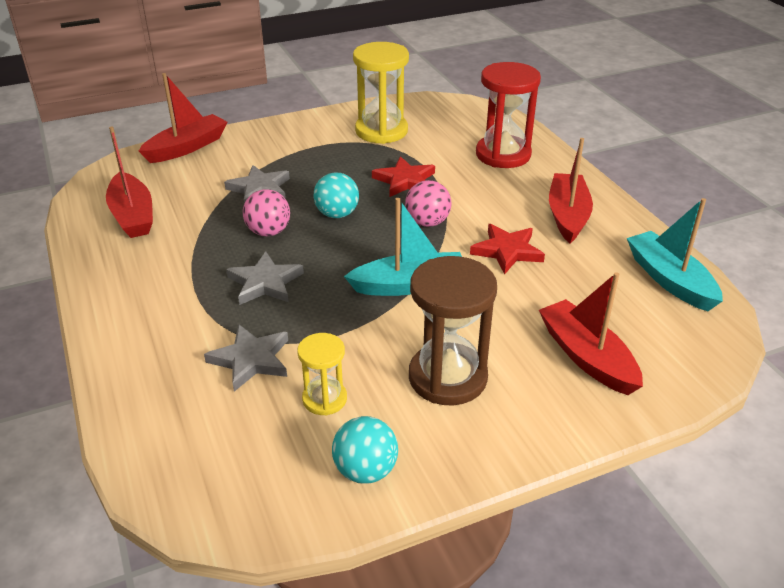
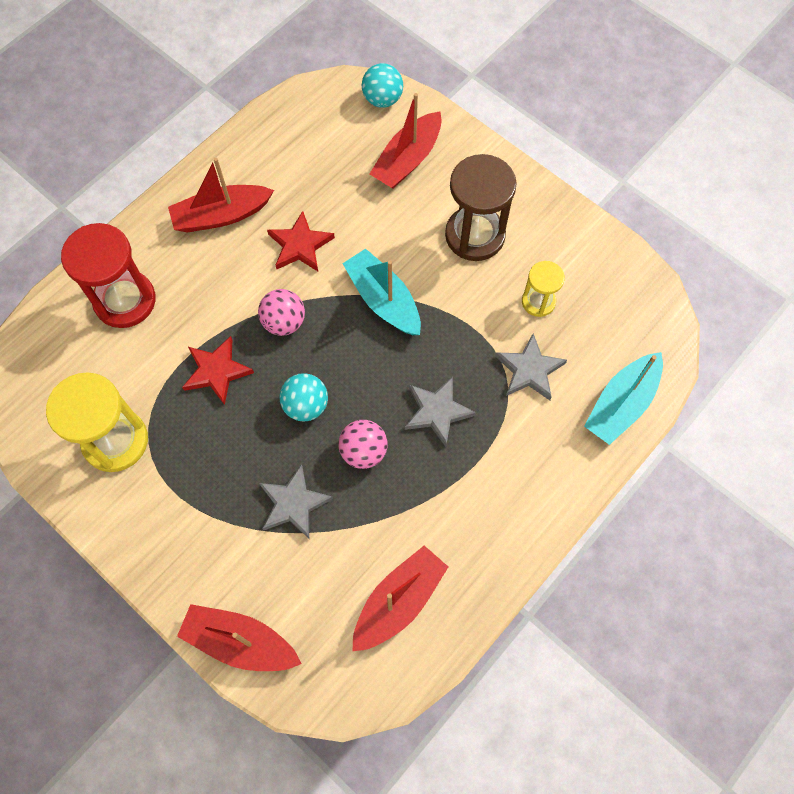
camera: 115 degrees left, 30 degrees up
turquoise ball [332,416,398,484] -> turquoise ball moved to [362,63,403,108]
turquoise boat [627,198,723,311] -> turquoise boat moved to [584,352,663,445]

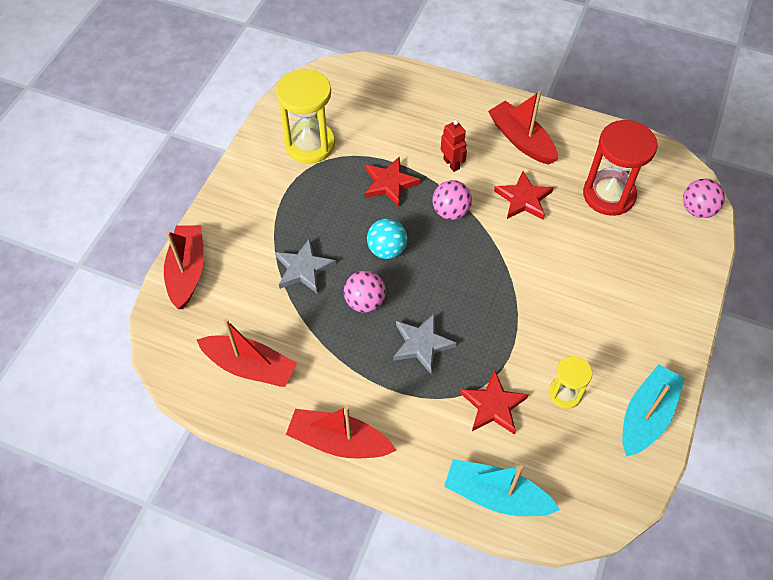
camera: 70 degrees right, 10 degrees down
red hourglass [61,223,156,328] -> red hourglass moved to [583,120,658,216]
turquoise boat [342,249,421,335] -> turquoise boat moved to [622,364,685,457]
turquoise ball [362,63,403,108] -> pink ball [683,179,725,218]
red boat [370,93,442,188] -> red boat moved to [286,406,397,458]
brown hourglass [445,154,517,261] -> none
grey star [495,333,567,400] -> red star [460,371,529,435]
none -> red robot [441,120,467,172]

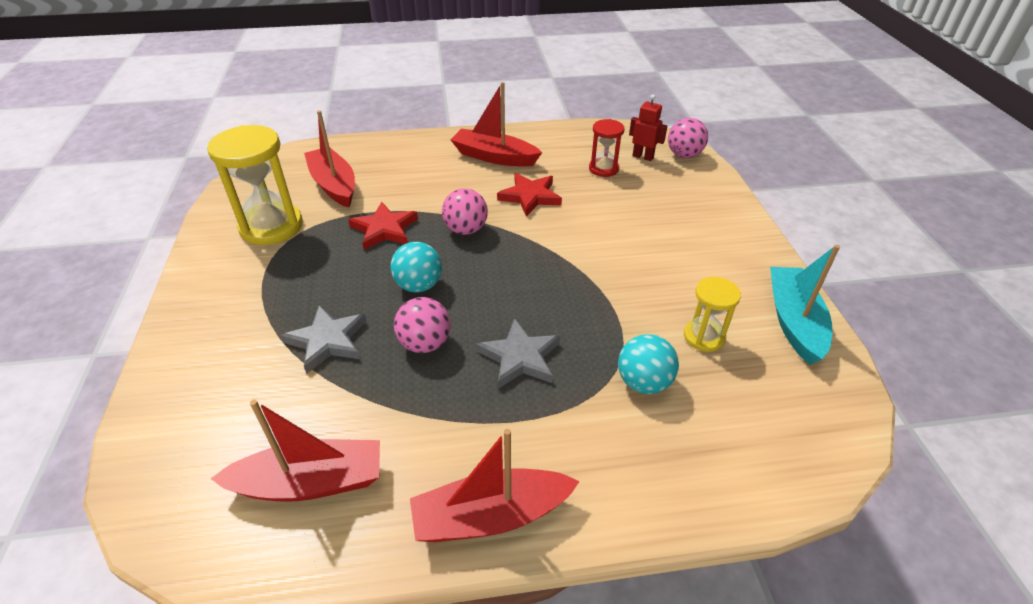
camera: 30 degrees left, 15 degrees down
red boat [164,225,204,309] -> red boat moved to [304,110,355,207]
red robot [441,120,467,172] -> red robot moved to [629,95,667,161]
turquoise boat [444,459,560,516] -> none
red star [460,371,529,435] -> turquoise ball [618,334,679,394]
red hourglass [583,120,658,216] -> red hourglass [589,119,624,177], size x0.55

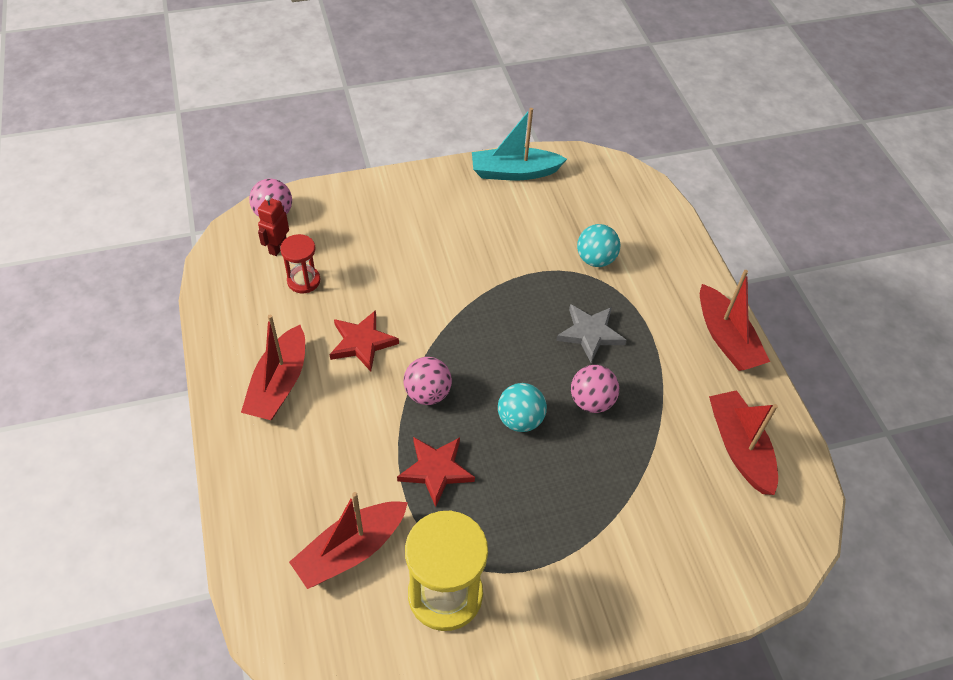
camera: 100 degrees left, 10 degrees up
grey star [281,305,367,374] -> none
yellow hourglass [684,277,741,352] -> none

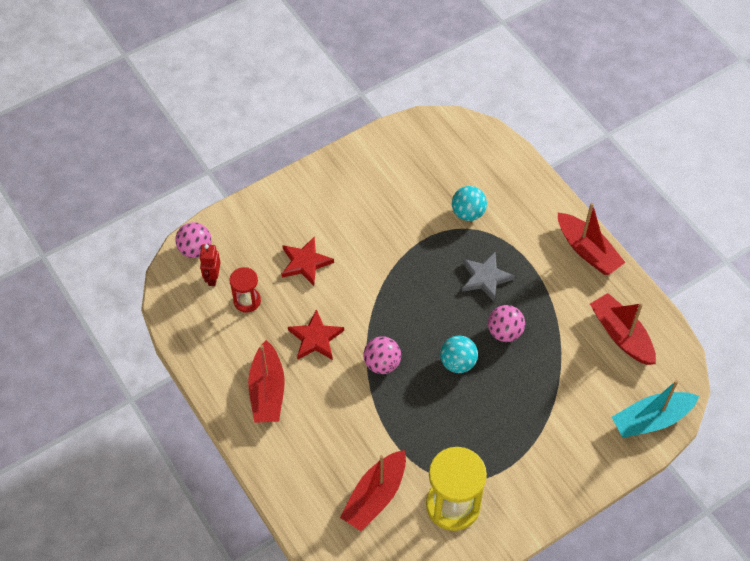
camera: 15 degrees left, 5 degrees up
red star [397,437,475,507] -> red star moved to [282,236,334,286]
turquoise boat [472,108,567,180] -> turquoise boat moved to [612,380,699,438]

